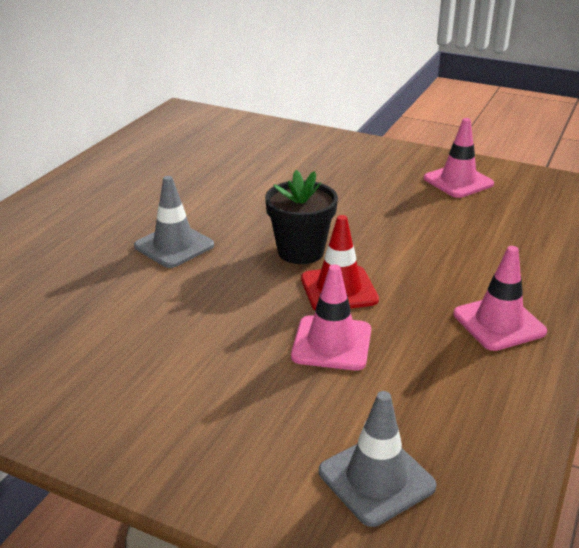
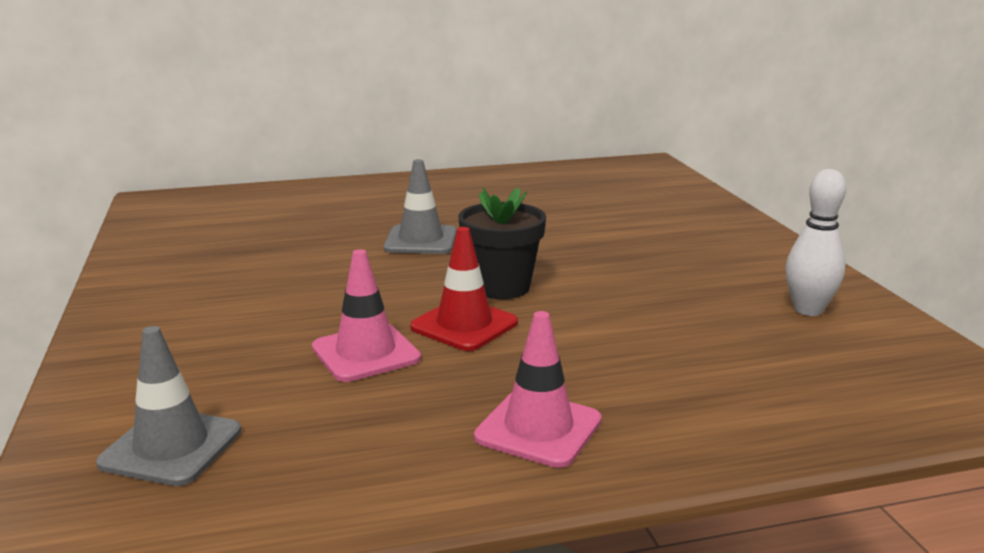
camera: 50 degrees right, 10 degrees down
pink traffic cone [424,118,494,198] -> white bowling pin [786,169,846,316]

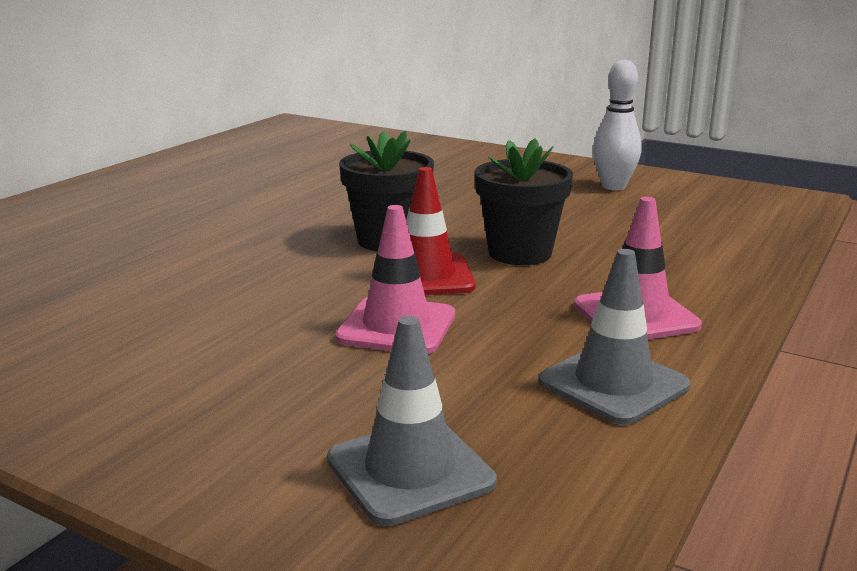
camera: 45 degrees left, 0 degrees up
grey traffic cone [384,159,457,254] -> grey traffic cone moved to [539,249,690,425]
none -> black flower pot [474,138,573,265]

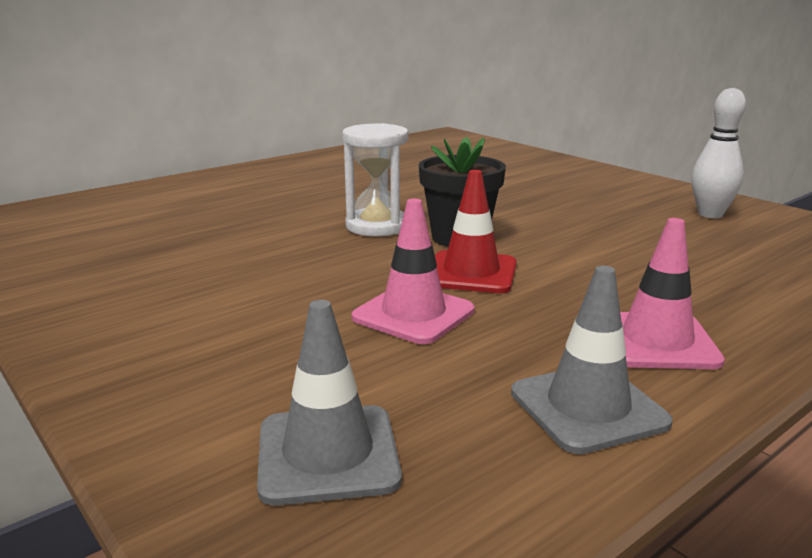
camera: 20 degrees right, 0 degrees up
black flower pot [474,138,573,265] -> none
none -> white hourglass [342,123,408,236]

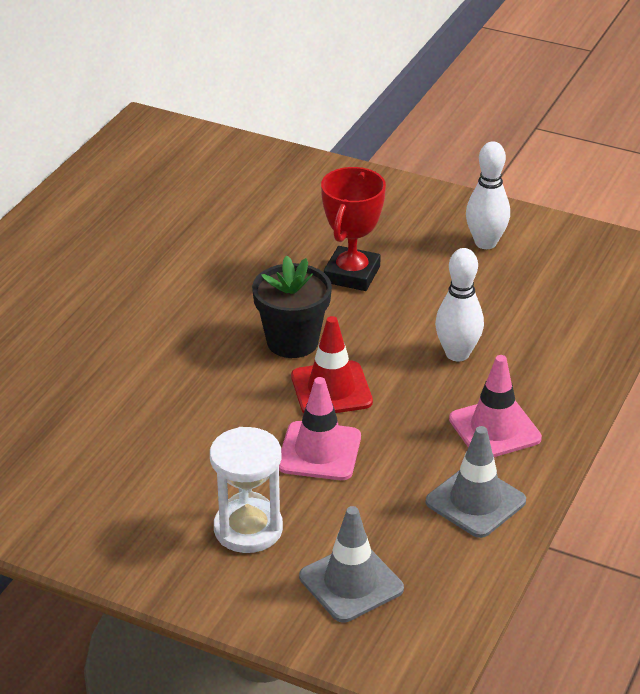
camera: 25 degrees left, 15 degrees up
white hourglass [342,123,408,236] -> white hourglass moved to [210,427,283,553]
none -> red trophy [321,167,386,291]
none -> white bowling pin [435,248,484,362]

